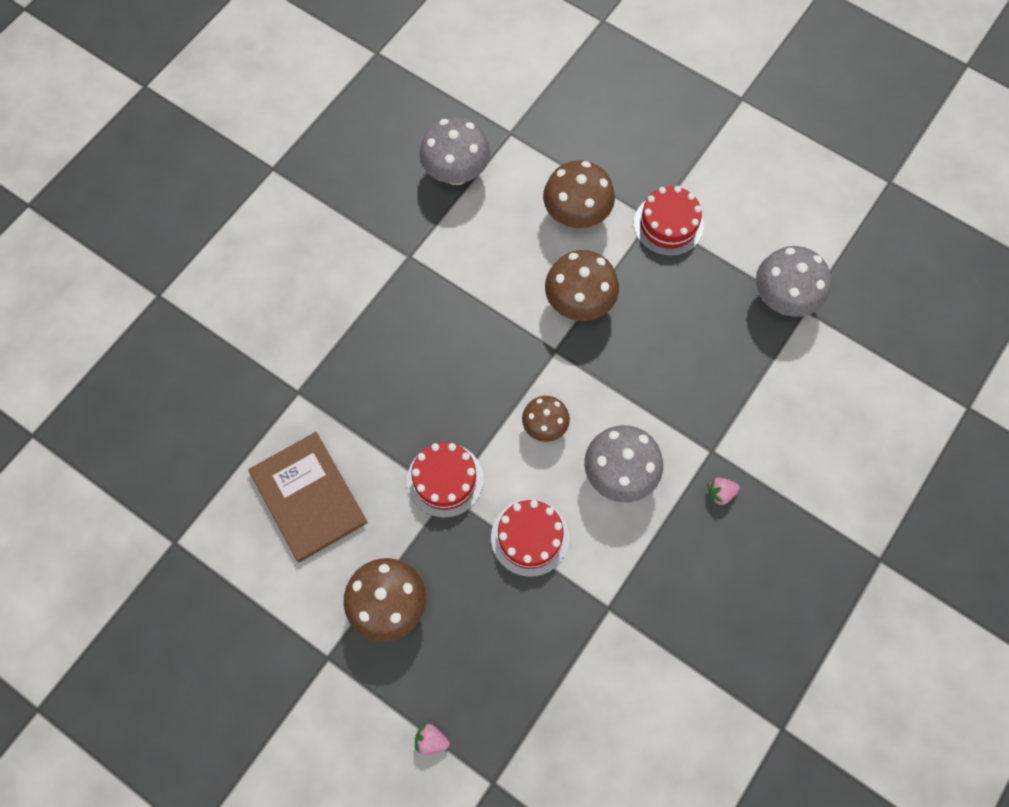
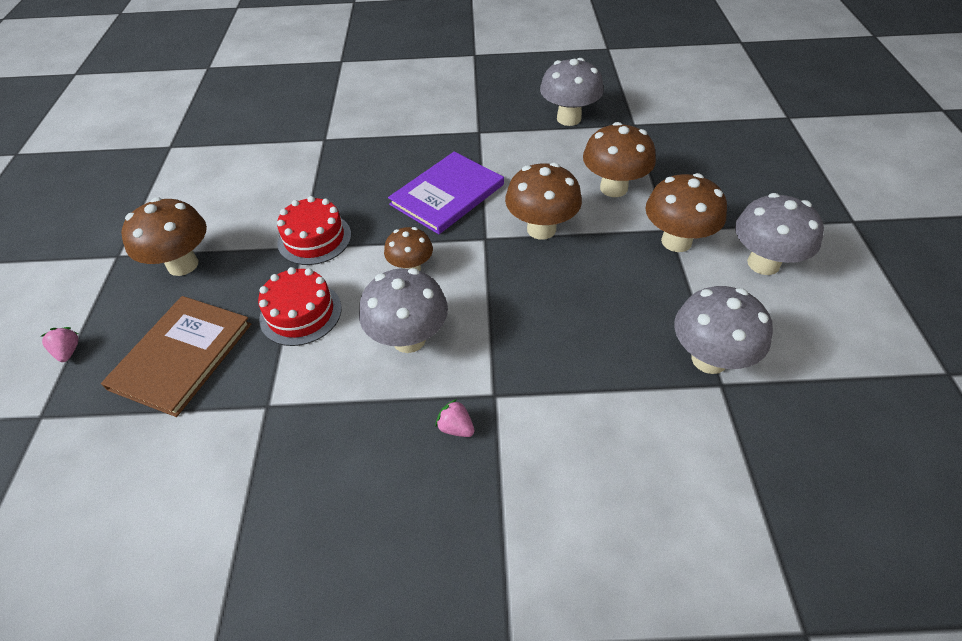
camera: 55 degrees right, 20 degrees down
brown book [248,432,368,562] -> brown book moved to [101,296,251,417]
red cake [634,186,704,256] -> brown mushroom [646,173,727,252]
none -> purple book [388,152,504,234]
none -> grey mushroom [735,193,824,275]

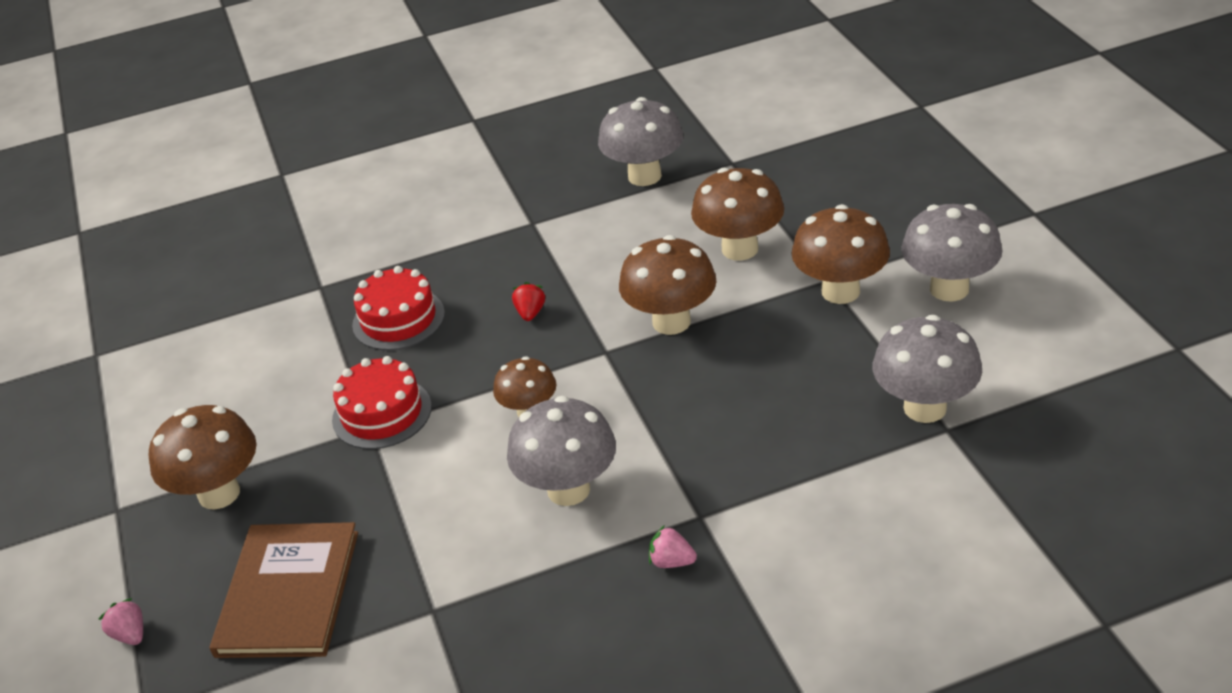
camera: 15 degrees left, 10 degrees down
red cake [258,267,342,346] -> red cake moved to [352,266,445,350]
purple book [388,152,504,234] -> red strawberry [512,282,545,321]

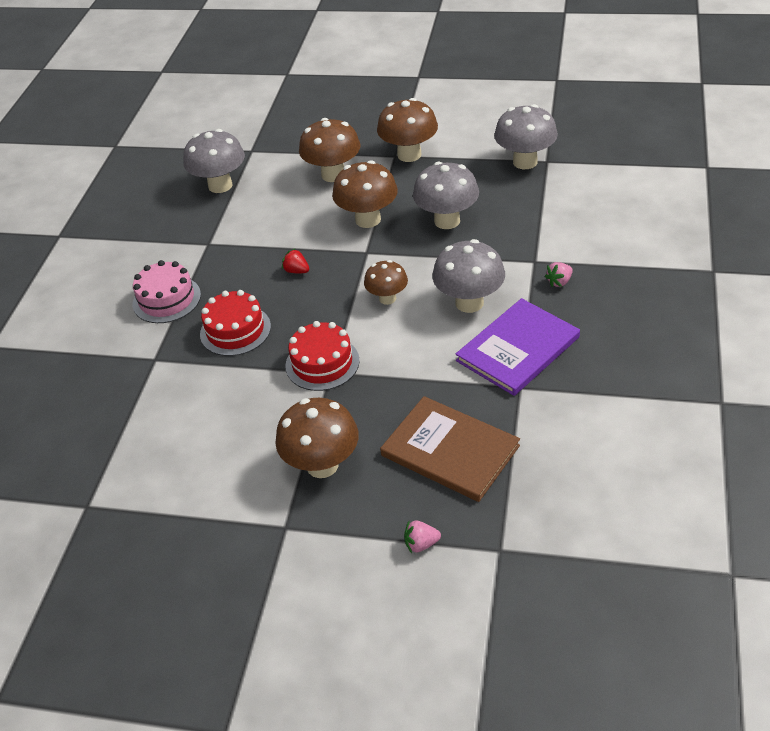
camera: 60 degrees left, 5 degrees up
grey mushroom [902,204,1003,302] -> grey mushroom moved to [413,161,479,229]
none -> pink cake [133,260,201,323]
none -> purple book [456,298,580,396]

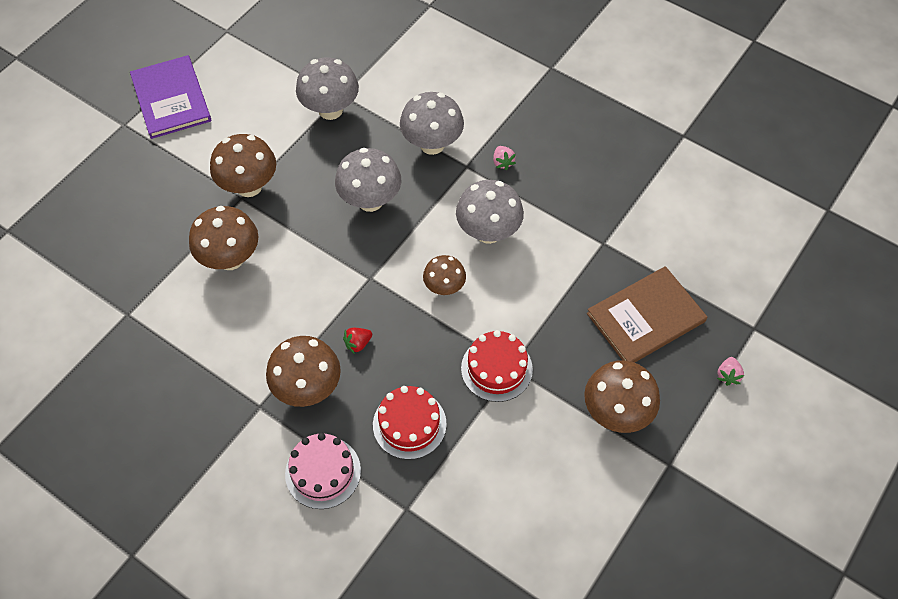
camera: 70 degrees left, 15 degrees up
grey mushroom [183,129,245,193] -> grey mushroom moved to [400,92,464,155]
brown mushroom [332,160,398,228] -> brown mushroom moved to [266,336,341,407]
purple book [456,298,580,396] -> purple book moved to [130,55,211,139]

